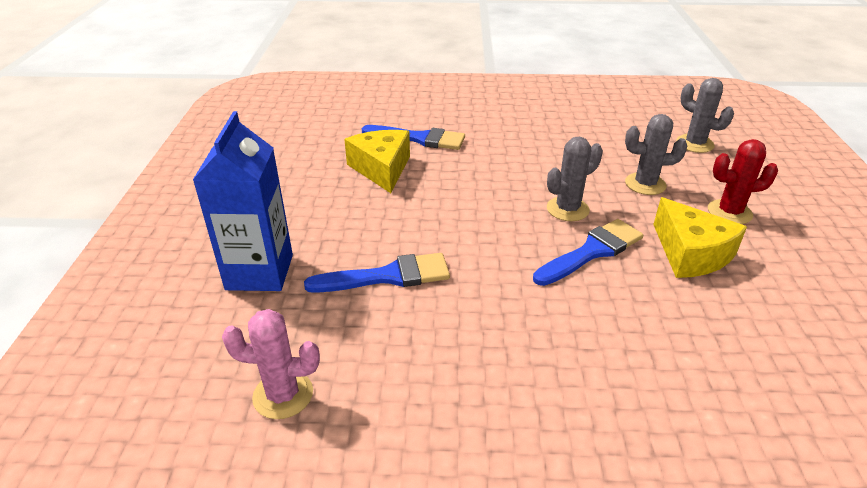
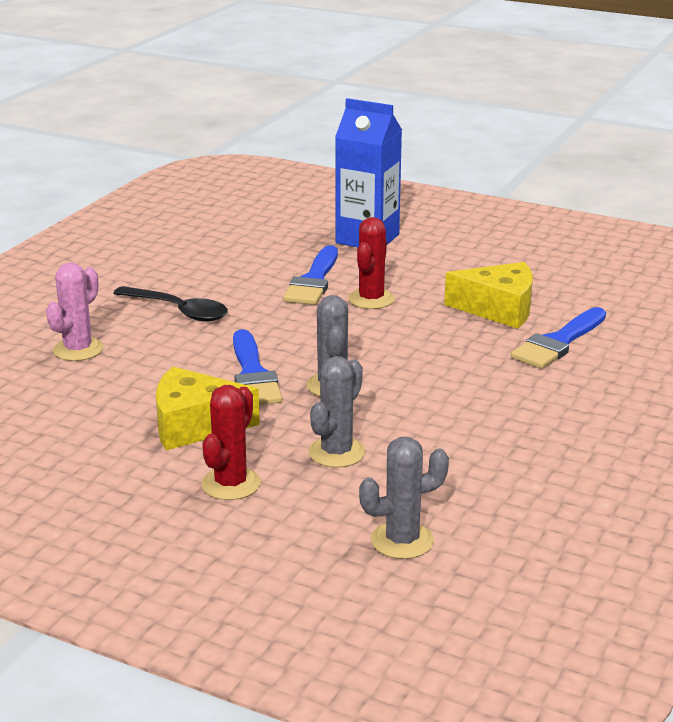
camera: 115 degrees right, 10 degrees down
pink cactus [222,309,320,419] -> pink cactus moved to [46,263,103,361]
none -> black spoon [113,286,228,322]
none -> red cactus [348,217,395,309]

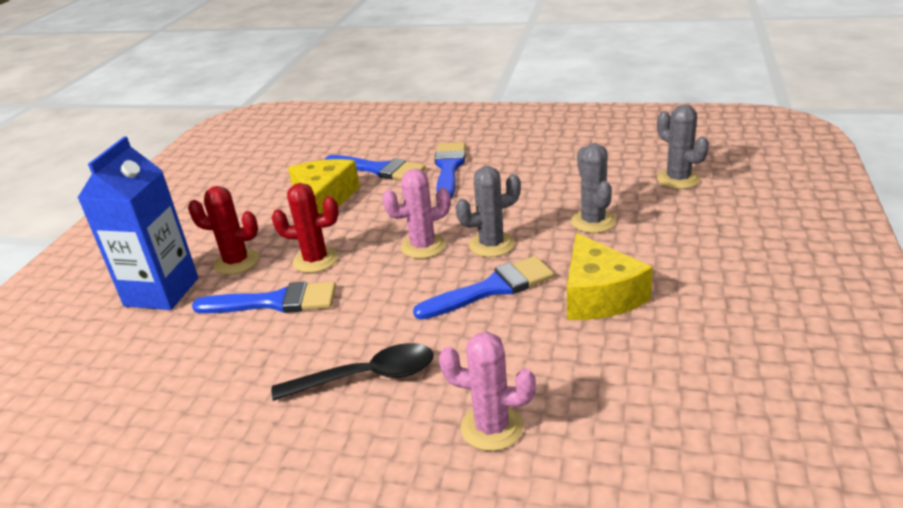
camera: 100 degrees left, 5 degrees up
black spoon [113,286,228,322] -> black spoon turned 60 degrees clockwise [272,343,434,401]
red cactus [201,385,261,500] -> red cactus moved to [188,186,259,275]
grey cactus [308,356,365,468] -> grey cactus turned 60 degrees clockwise [571,144,616,233]
none -> pink cactus [382,169,451,259]
none -> blue brush [434,142,466,198]

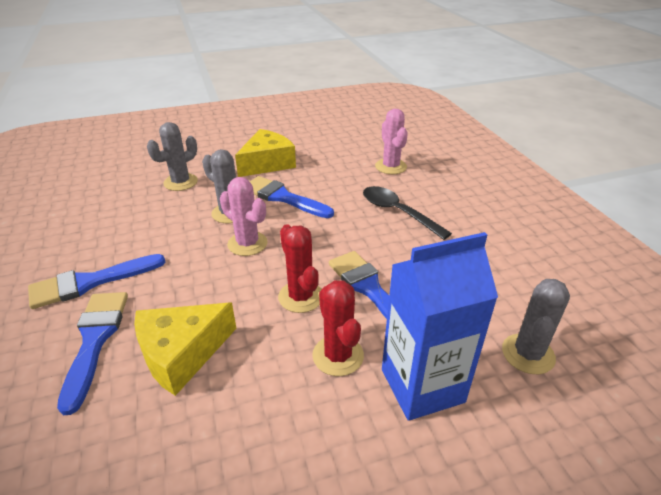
camera: 125 degrees left, 5 degrees up
grey cactus [657,104,709,189] -> grey cactus moved to [502,279,570,374]

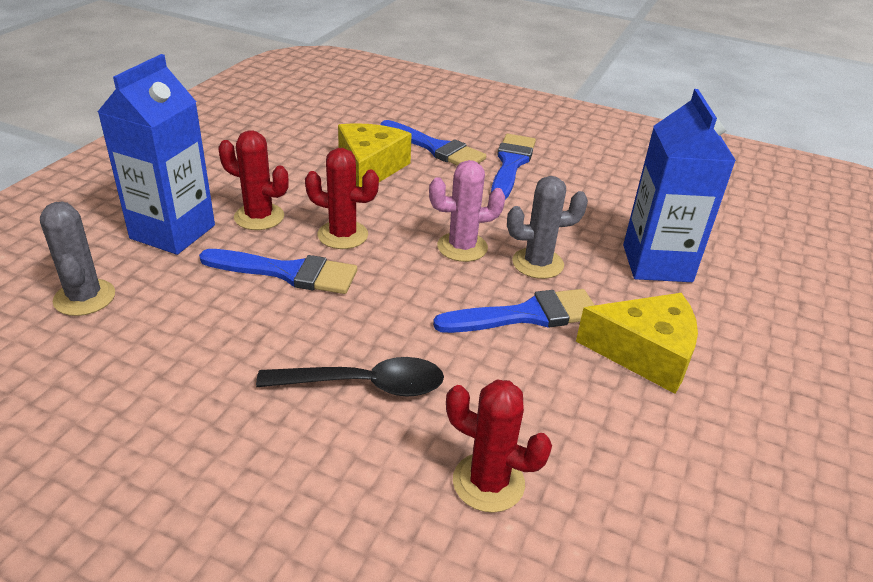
camera: 130 degrees right, 0 degrees up
grey cactus [147,122,198,191] -> blue carton [623,89,736,282]
yellow cheese [235,129,296,177] -> yellow cheese turned 75 degrees counterclockwise [576,293,698,394]
pink cactus [375,109,408,174] -> red cactus [446,379,552,513]

